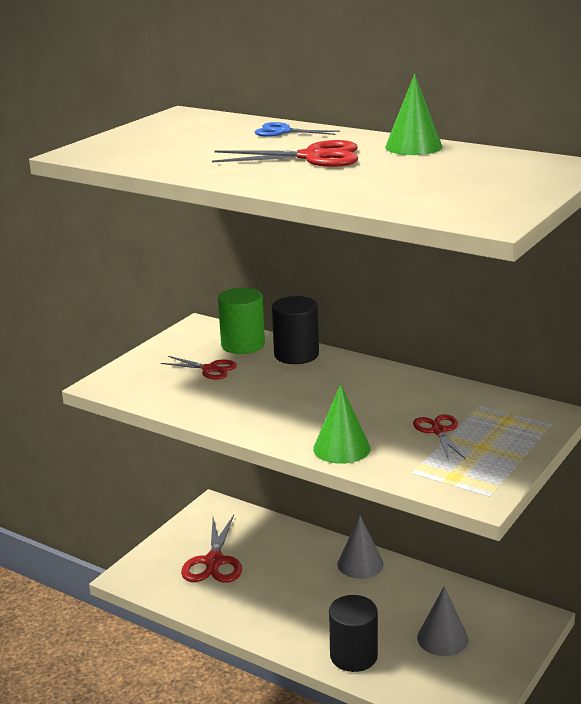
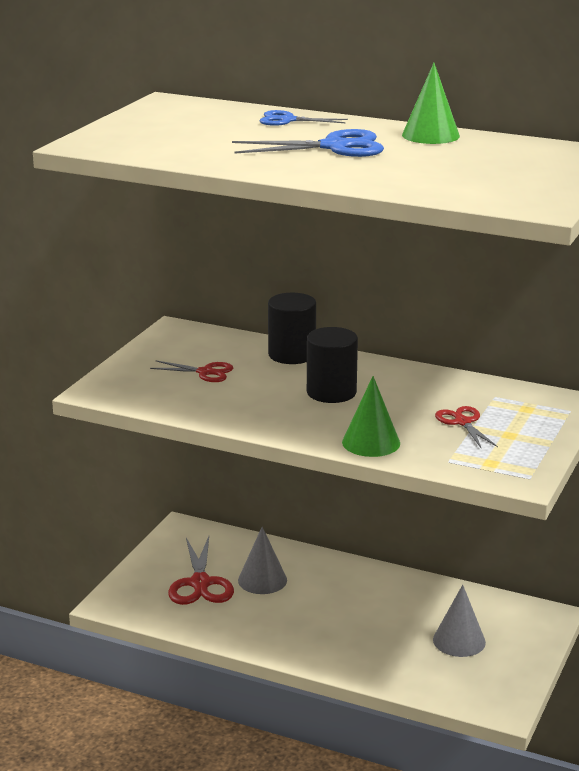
camera: 10 degrees left, 0 degrees up
red scissors [212,140,358,167] -> blue scissors [232,129,384,157]
green cylinder [218,287,265,354] -> none
black cylinder [329,595,378,672] -> black cylinder moved to [307,327,358,403]
grey cone [337,515,384,579] -> grey cone moved to [238,527,287,594]

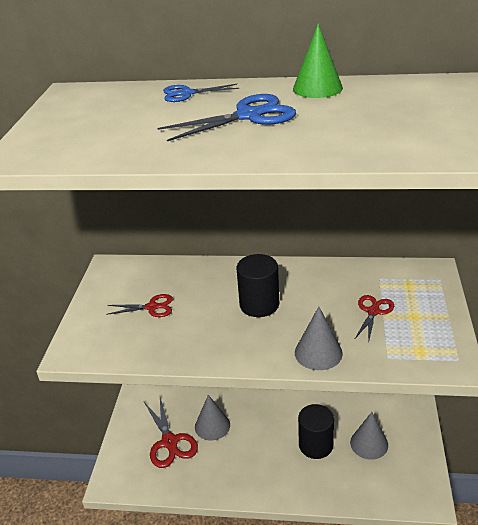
camera: 15 degrees left, 10 degrees up
black cylinder [268,293,316,364] -> black cylinder moved to [298,404,334,459]
green cone [342,376,400,457] -> grey cone [295,307,343,370]
red scissors [435,406,498,448] -> red scissors turned 60 degrees clockwise [354,295,394,342]

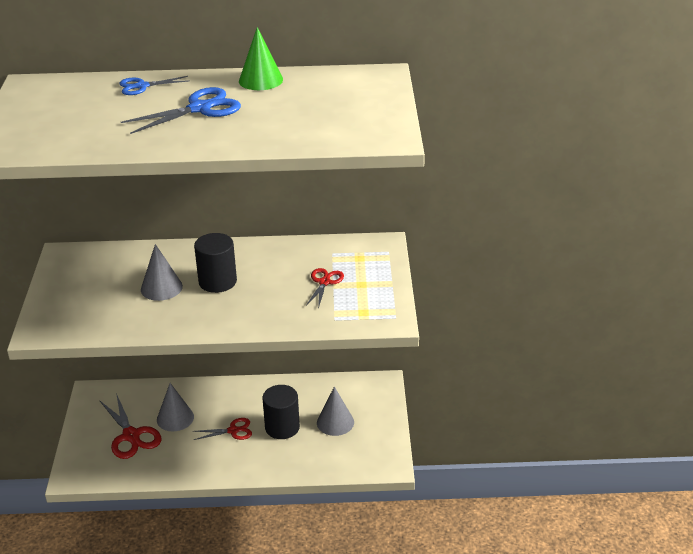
camera: 10 degrees left, 0 degrees up
red scissors [106,294,173,317] -> red scissors moved to [193,418,252,440]
grey cone [295,307,343,370] -> grey cone moved to [141,244,183,301]

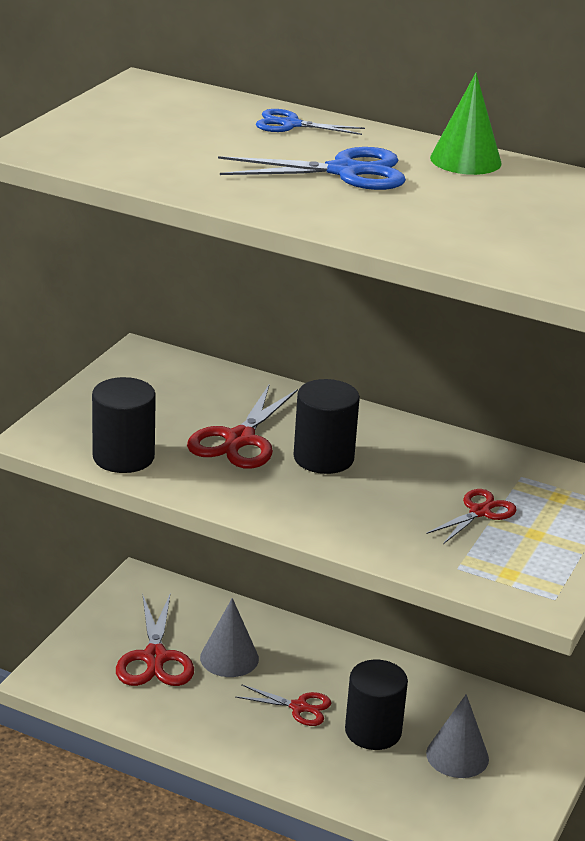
camera: 25 degrees right, 5 degrees down
grey cone [141,244,183,301] -> red scissors [187,384,298,469]
none -> black cylinder [92,377,156,473]

